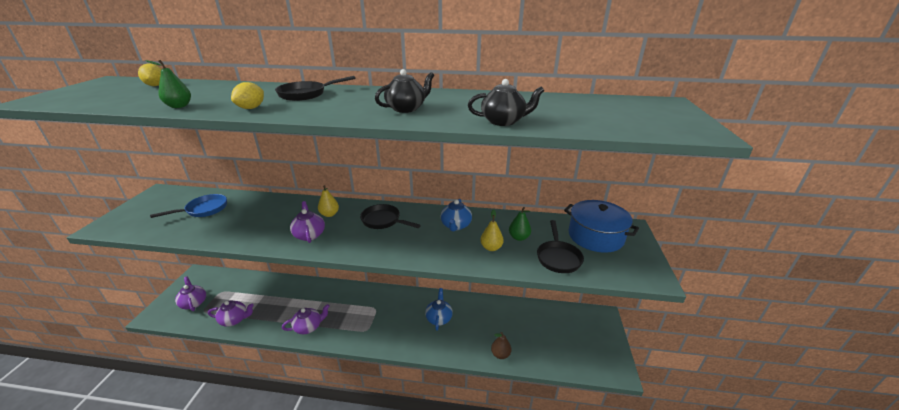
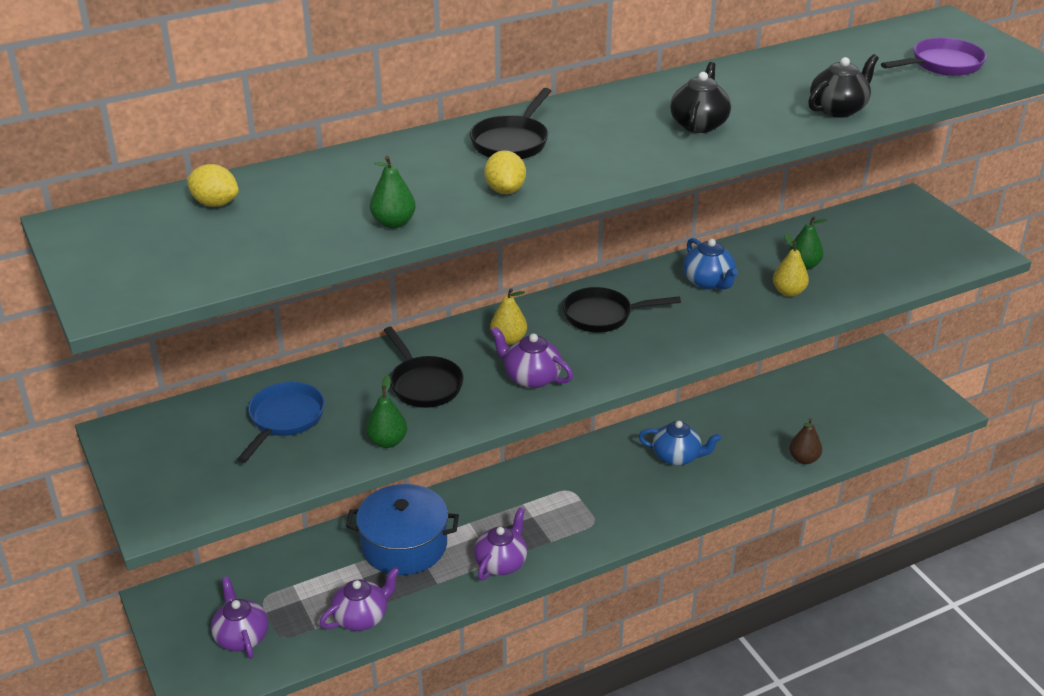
camera: 35 degrees left, 5 degrees up
purple teapot [175,276,206,311] -> purple teapot turned 45 degrees clockwise [211,577,269,659]
blue teapot [425,288,453,331] -> blue teapot turned 135 degrees clockwise [638,421,721,466]
black pan [537,220,584,273] -> black pan moved to [384,327,464,408]
blue pot [564,200,639,253] -> blue pot moved to [346,484,459,575]
none -> green pear [366,375,407,448]
none -> purple pan [881,38,987,76]

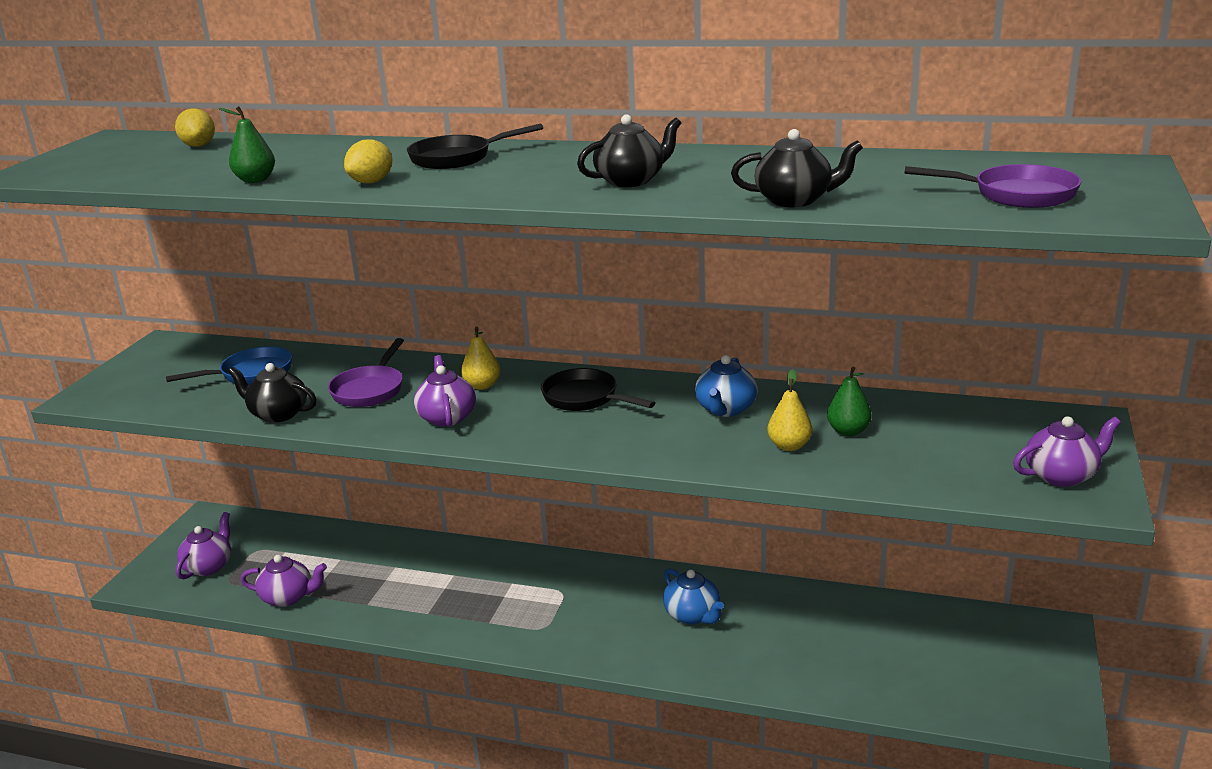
camera: 45 degrees right, 10 degrees down
blue pot [346,484,459,575] -> none
green pear [366,375,407,448] -> black teapot [228,363,317,423]
black pan [384,327,464,408] -> purple pan [328,338,404,407]
purple teapot [474,507,527,580] -> purple teapot moved to [1013,416,1121,487]
brown pear [789,418,822,464] -> none

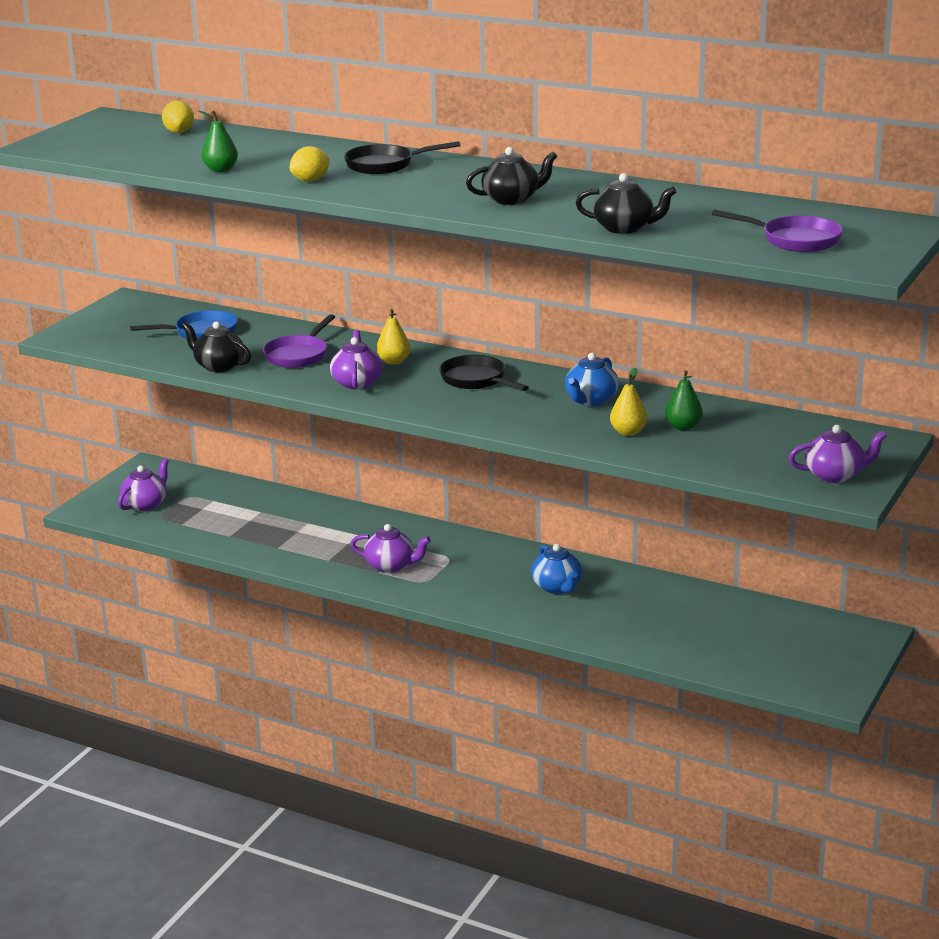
camera: 10 degrees right, 0 degrees up
purple teapot [240,555,327,607] -> purple teapot moved to [351,524,431,573]

